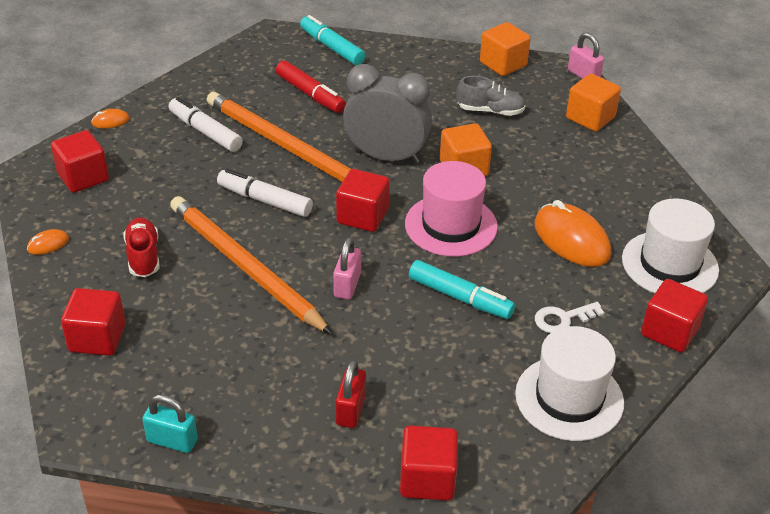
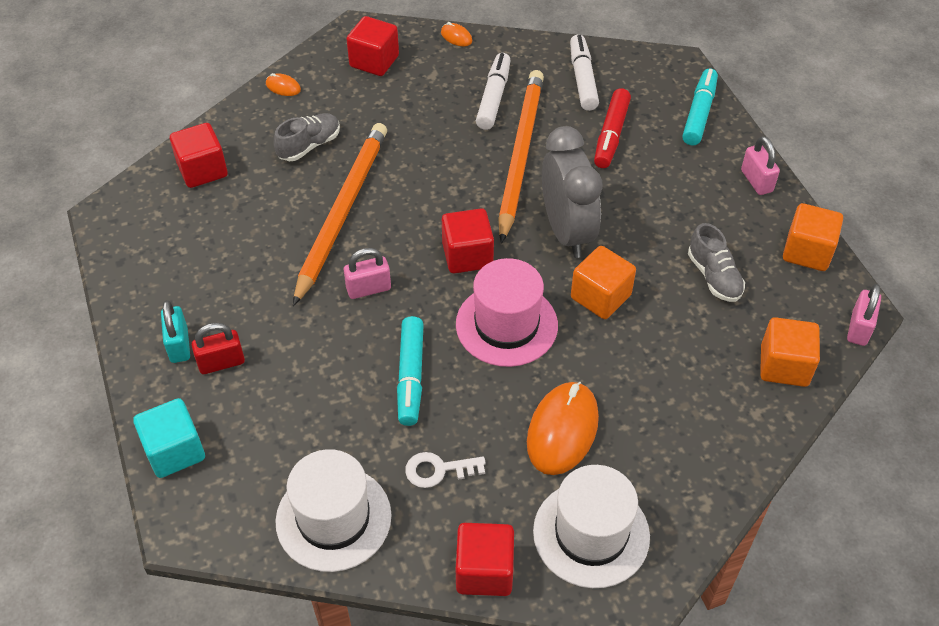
camera: 60 degrees right, 10 degrees up
red shoe [124,217,159,277] -> grey shoe [274,113,340,161]
turquoise padlock [142,394,198,453] -> turquoise padlock moved to [161,300,190,363]
white marker [217,169,313,217] -> white marker moved to [570,34,599,111]
red cube [400,425,458,501] -> turquoise cube [133,398,205,478]
white key [535,302,605,333] -> white key turned 45 degrees counterclockwise [405,452,486,488]
none -> pink padlock [741,136,780,195]

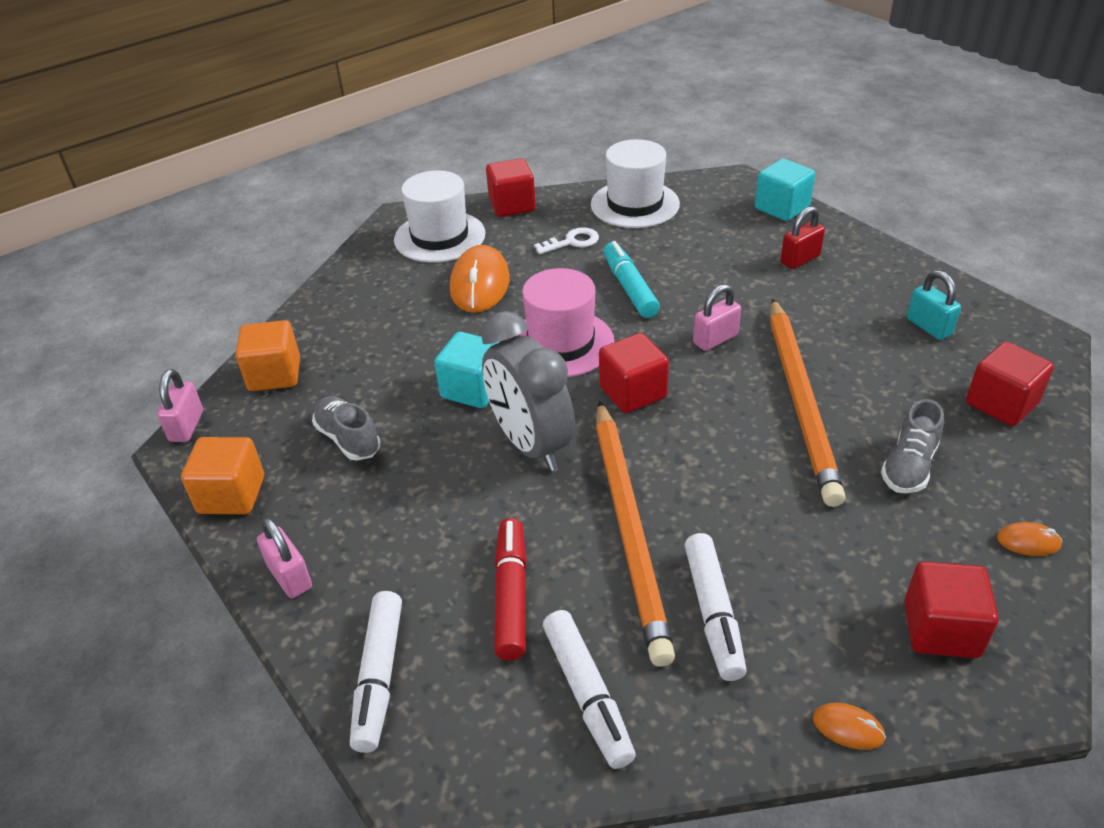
camera: 165 degrees right, 10 degrees down
turquoise padlock [161,300,190,363] -> turquoise padlock moved to [907,270,961,340]
orange cube [571,246,636,319] -> turquoise cube [434,332,500,408]
turquoise marker [682,69,718,146] -> white marker [350,591,402,753]

